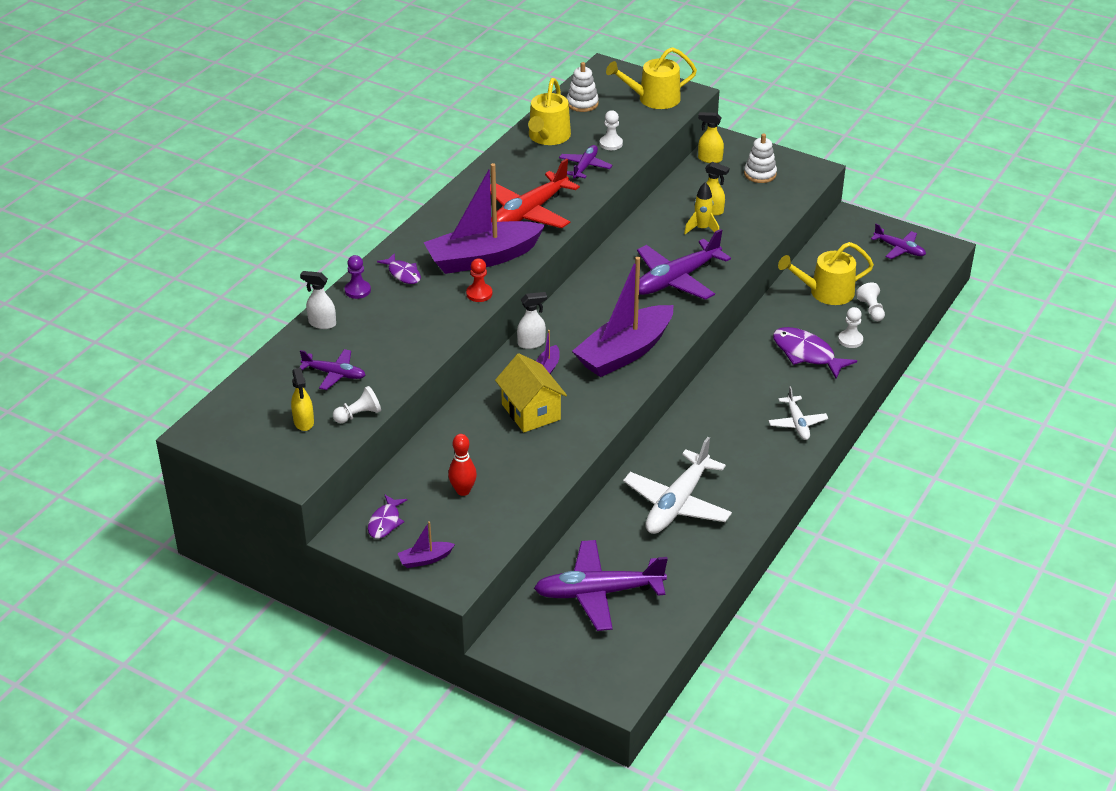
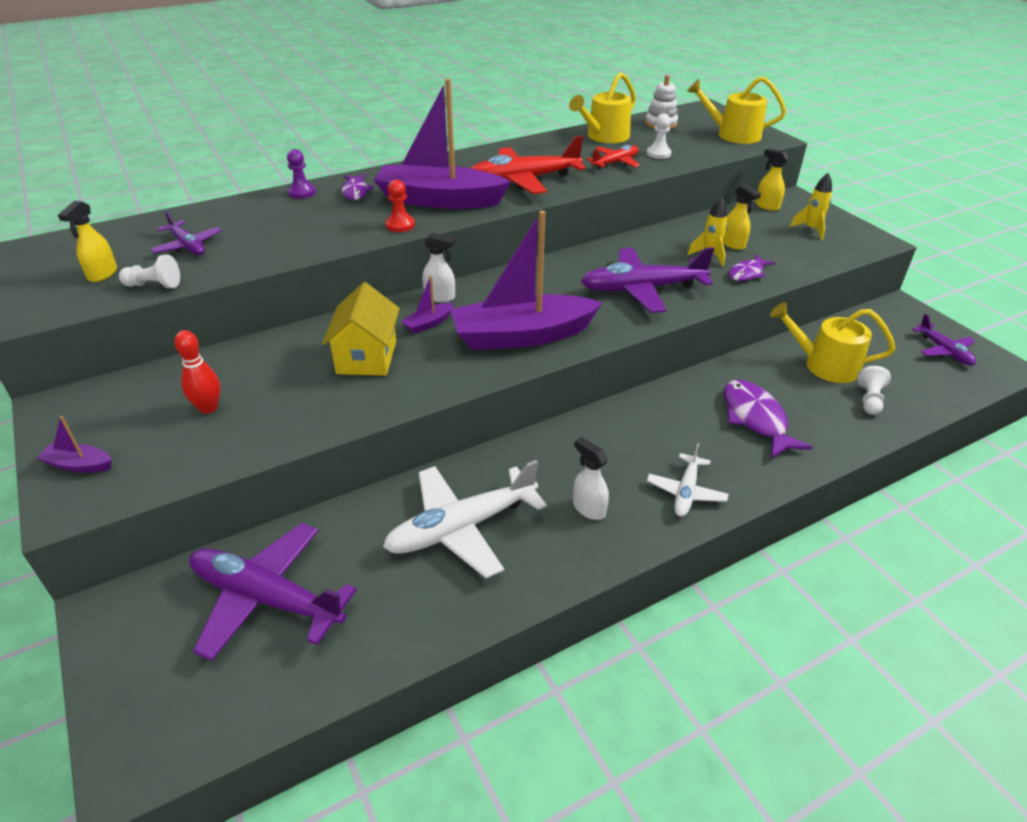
camera: 30 degrees right, 0 degrees up
white spray bottle [300,271,336,329] -> white spray bottle moved to [573,437,609,520]
purple fish [368,494,407,539] -> purple fish moved to [729,254,775,281]
purple plane [559,145,612,179] -> red plane [586,145,640,169]
white stacking toy [744,133,777,183] -> yellow rocket [790,173,832,240]
white pawn [838,307,863,348] -> none

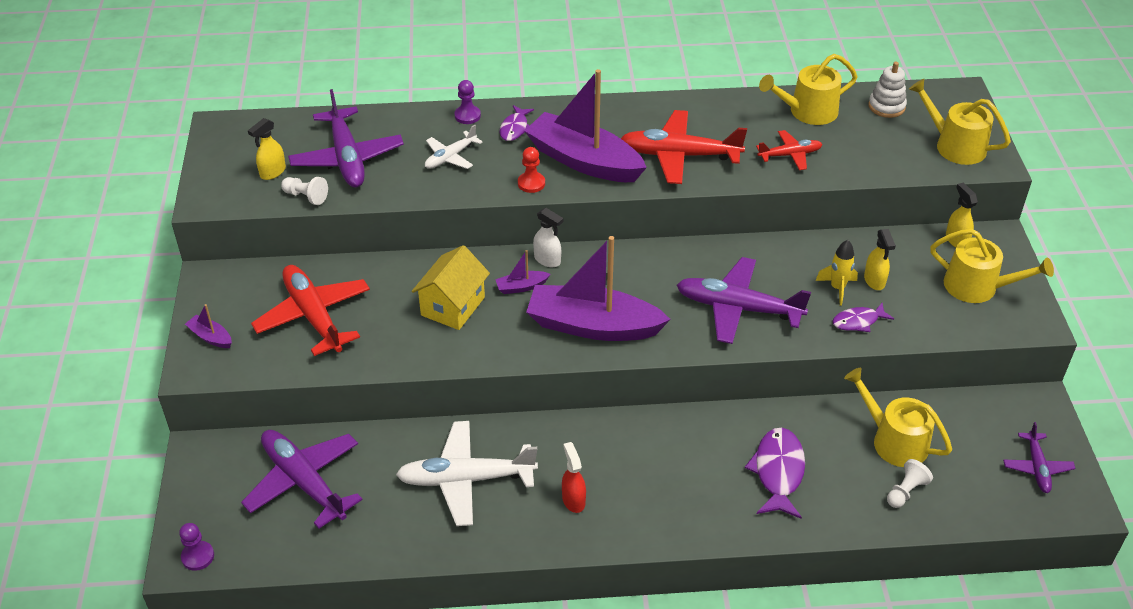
camera: 25 degrees right, 5 degrees up
purple plane [150,210,222,255] -> purple plane [288,89,404,187], size x1.82
red bowling pin [174,330,220,414] -> red plane [251,265,370,356]
white spray bottle [573,437,609,520] -> red spray bottle [562,442,586,513]
white pawn [647,113,671,159] -> none
white plane [647,443,729,517] -> white plane moved to [425,125,483,169]
yellow rocket [790,173,832,240] -> yellow watering can [930,229,1054,303]
none -> purple pawn [179,523,214,571]

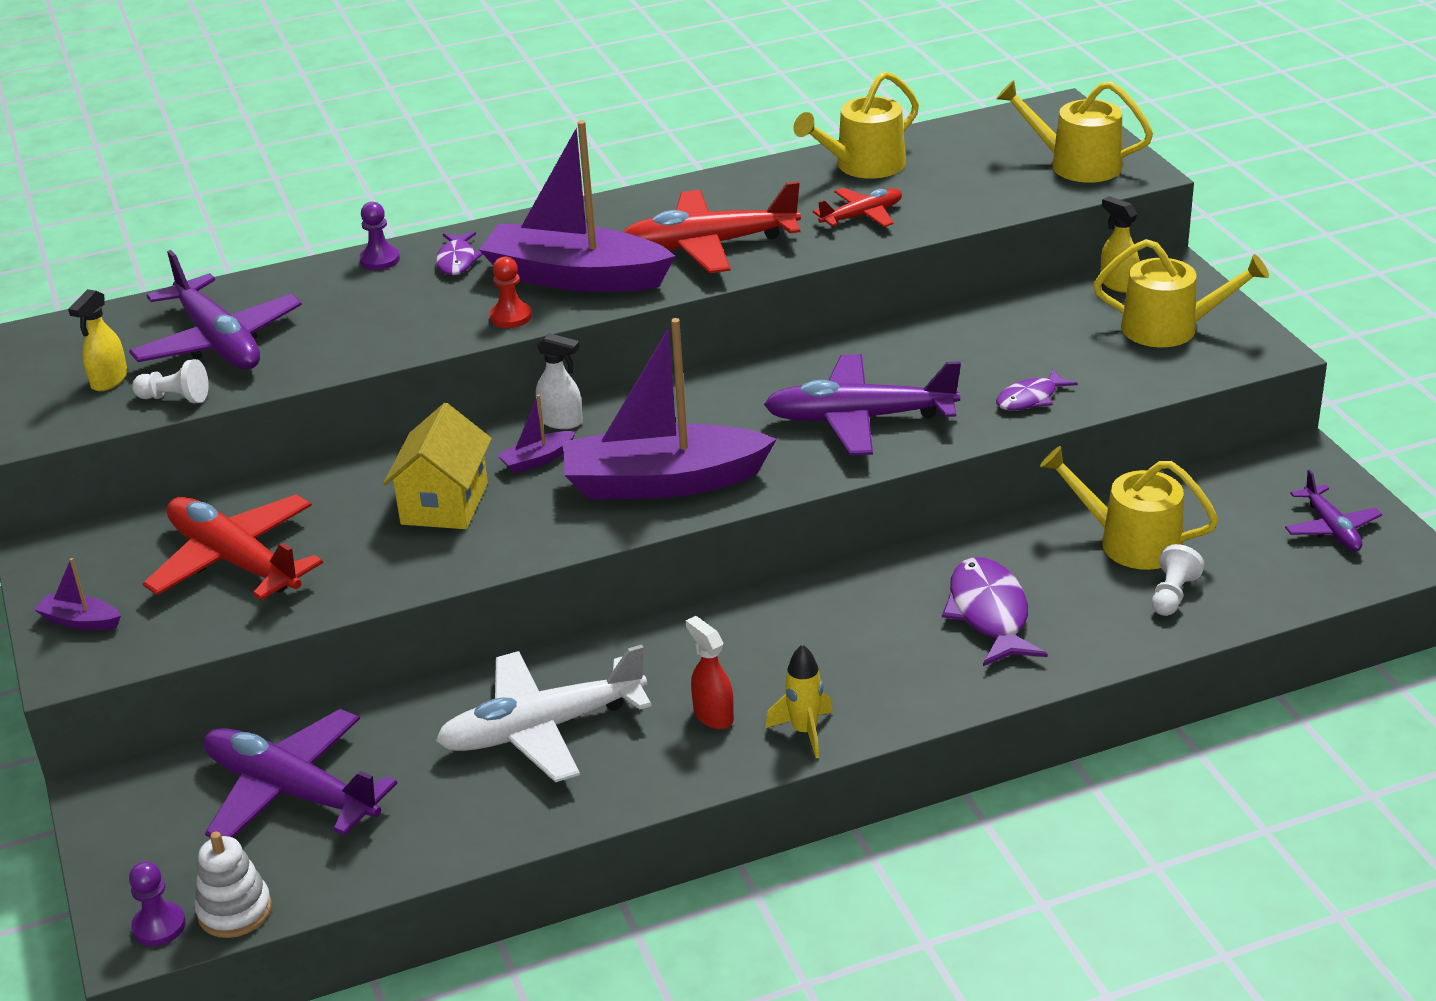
camera: 15 degrees left, 10 degrees down
white plane [425,125,483,169] -> none
yellow rocket [816,240,858,306] -> yellow rocket moved to [765,644,833,758]
yellow spray bottle [864,229,896,290] -> none
white stacking toy [869,62,907,118] -> white stacking toy moved to [195,831,272,938]

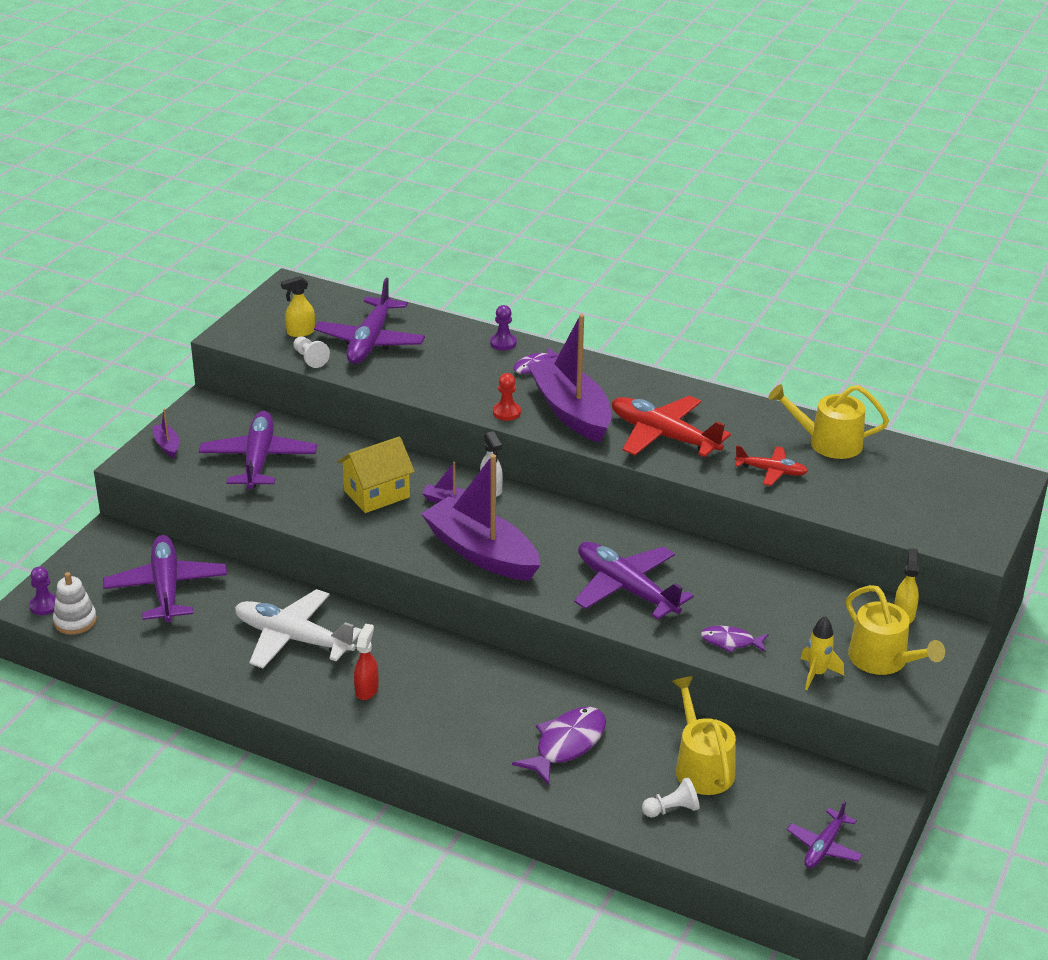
camera: 45 degrees right, 0 degrees up
red plane [142,495,323,600] -> purple plane [199,411,317,489]
yellow rocket [765,644,833,758] -> yellow rocket moved to [801,616,844,690]
yellow watering can [996,80,1153,183] -> none

